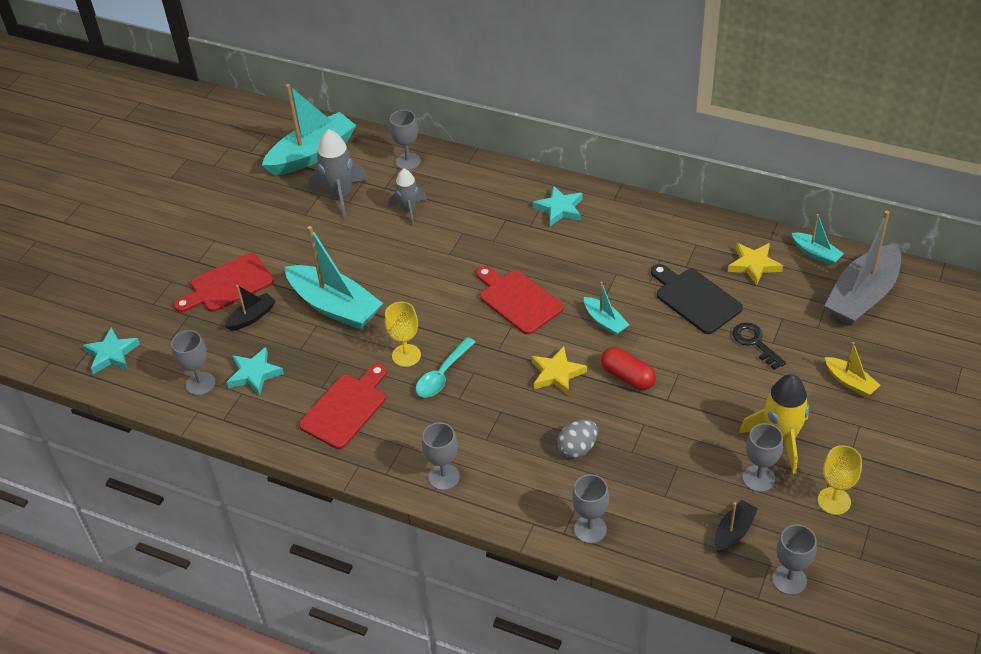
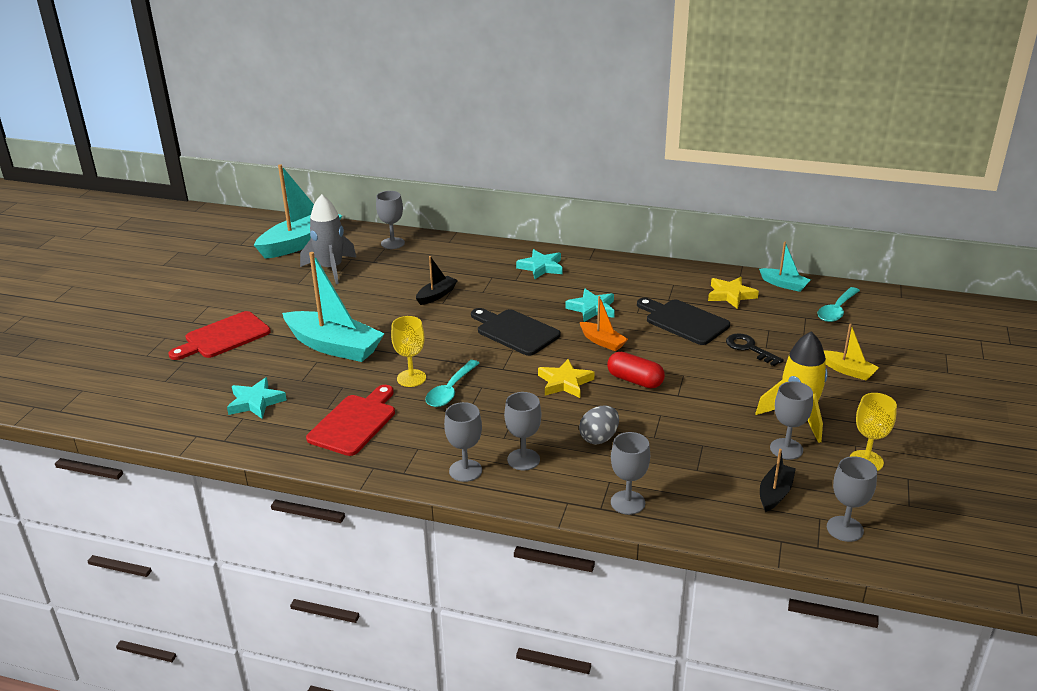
camera: 10 degrees left, 15 degrees down
turquoise star [83,327,140,374] -> turquoise star moved to [565,289,615,322]
grey goblet [171,330,215,395] -> grey goblet moved to [504,392,541,470]
black boat [225,285,276,331] -> black boat moved to [416,256,458,305]
grey rocket [388,169,427,226] -> none
red cutting board [476,266,564,335] -> black cutting board [471,308,561,356]
turquoise boat [584,282,629,336] -> orange boat [580,296,628,351]
grey boat [824,210,901,326] -> turquoise spoon [817,287,860,322]

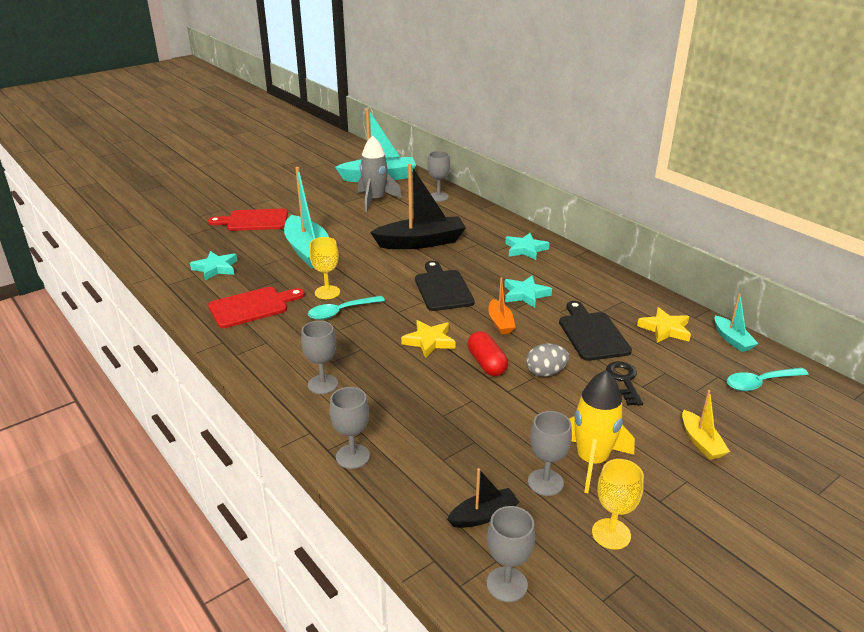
camera: 35 degrees right, 0 degrees up
black boat [416,256,458,305] -> black boat [370,164,466,249], size x2.04
grey goblet [444,402,482,482] -> none
grey egg [579,406,619,444] -> grey egg moved to [526,344,569,377]

